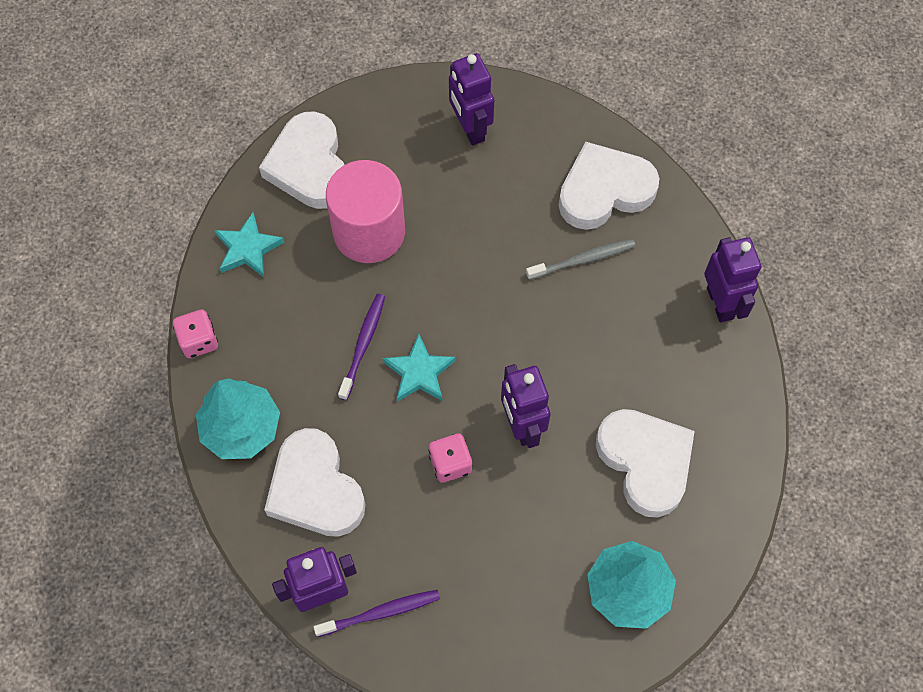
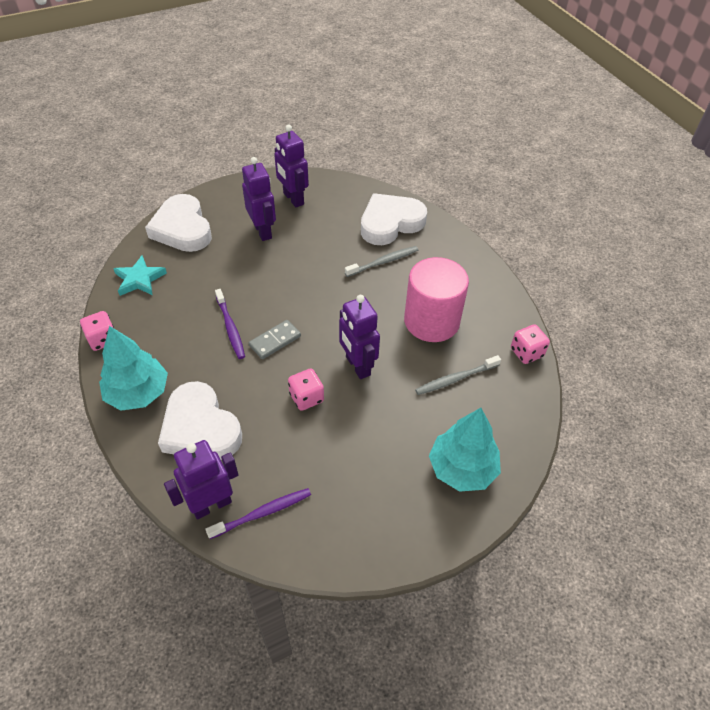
camera: 10 degrees left, 15 degrees down
pink cylinder [326,160,405,263] -> pink cylinder moved to [404,257,469,342]
purple toothbrush [338,294,385,400] -> purple toothbrush turned 150 degrees clockwise [215,289,245,359]
turquoise star [383,334,456,402] -> grey domino [249,320,301,359]
white heart [596,409,695,518] -> grey toothbrush [415,355,501,395]
purple robot [704,237,762,323] -> purple robot moved to [242,157,276,241]
none -> pink dice [511,324,550,364]

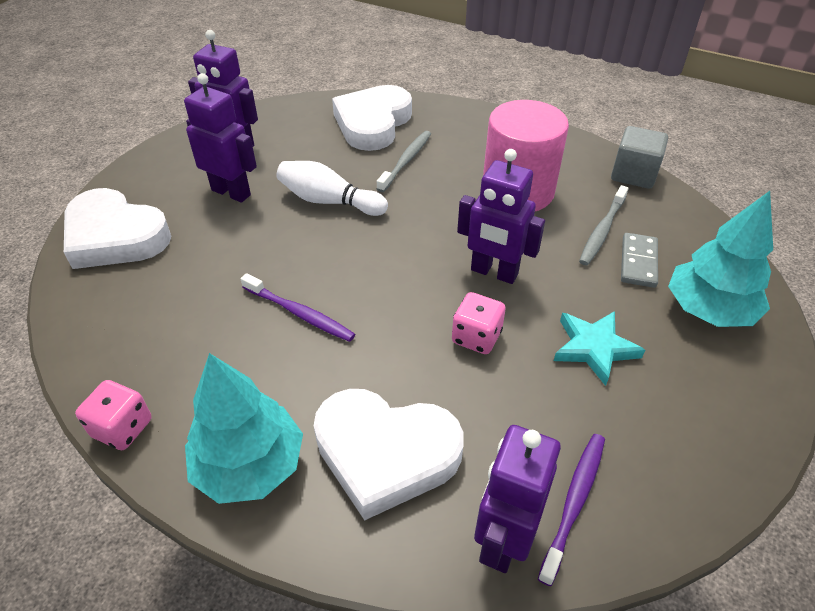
camera: 35 degrees left, 5 degrees down
turquoise star [113,255,167,296] -> turquoise star moved to [554,311,645,386]
grey domino [249,320,301,359] -> grey domino moved to [621,233,658,288]
pink dice [511,324,550,364] -> grey cube [611,126,668,189]
none -> white bowling pin [277,161,388,216]

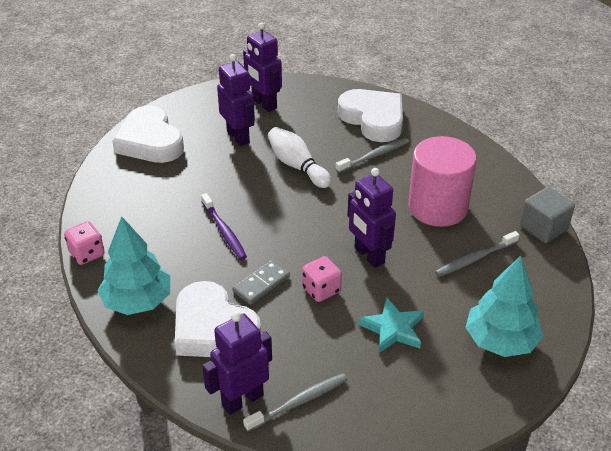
camera: 30 degrees right, 5 degrees down
white heart [332,85,412,151] -> white heart turned 90 degrees clockwise [338,89,403,142]
purple toothbrush [538,434,605,586] -> grey toothbrush [243,373,348,432]
grey domino [621,233,658,288] -> grey domino moved to [232,260,290,305]

